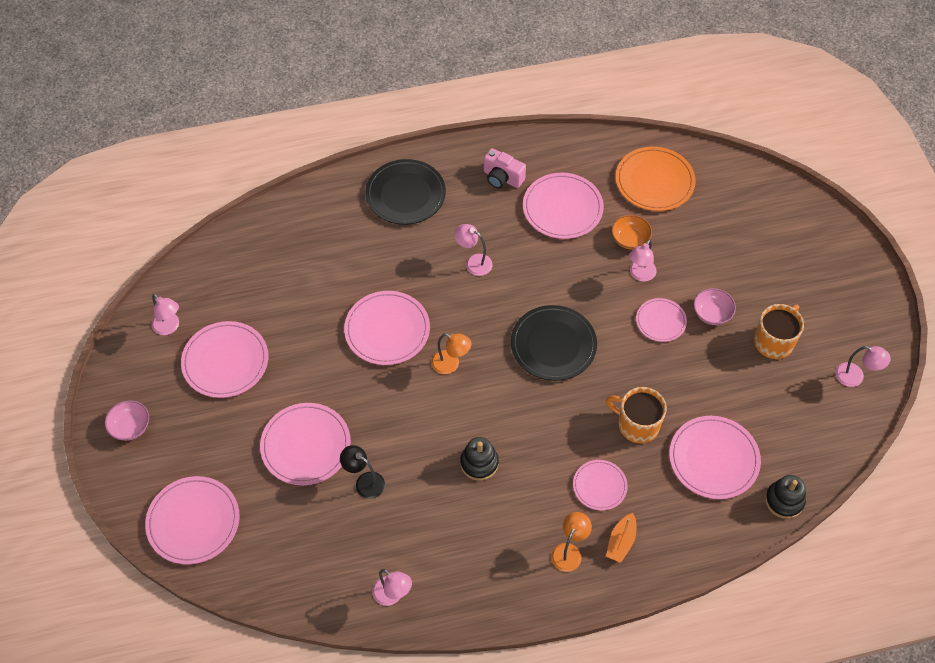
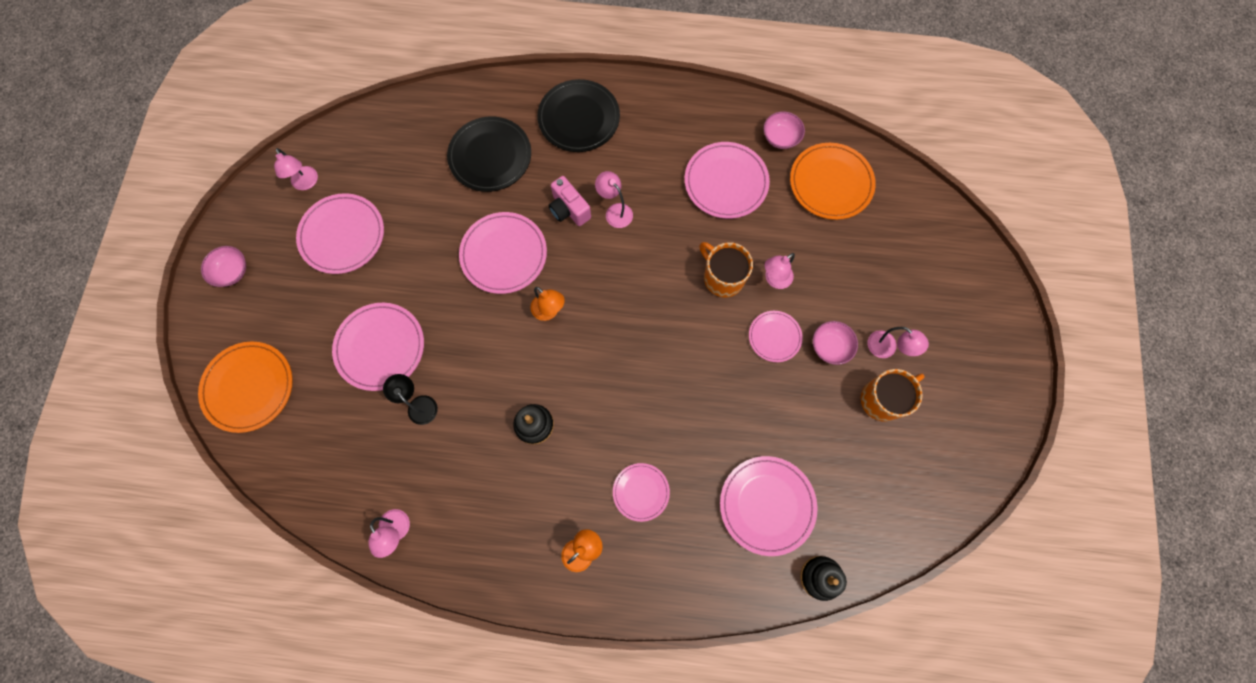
camera: 20 degrees right, 15 degrees up
pink plate [145,476,239,565] -> orange plate [198,341,293,433]
pink camera [484,148,526,189] -> pink camera moved to [548,176,591,226]
black plate [511,305,597,381] -> black plate moved to [447,116,531,192]
orange mug [606,387,667,443] -> orange mug moved to [699,242,753,297]
orange boat [606,513,636,563] -> none
orange bowl [612,215,652,250] -> none
pink lamp [835,346,891,387] -> pink lamp moved to [868,327,929,358]
none -> pink bowl [763,111,805,149]

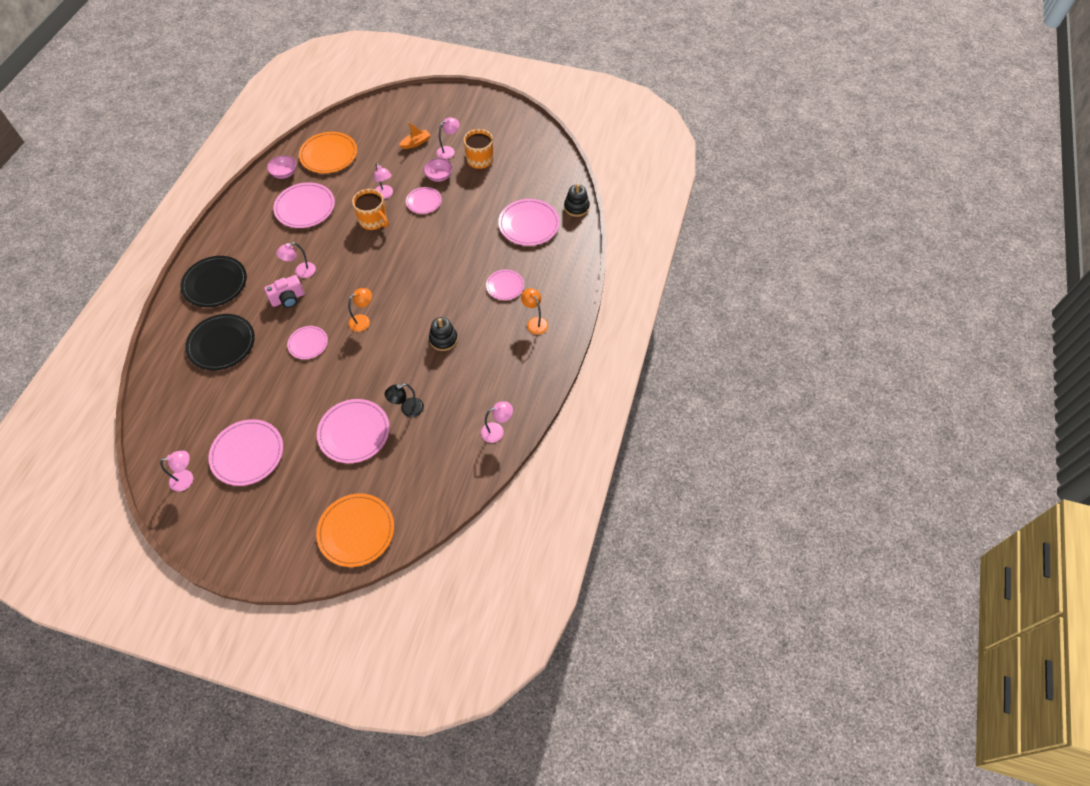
camera: 80 degrees left, 15 degrees down
pink bowl [201,246,246,287] -> none
pink plate [459,212,547,294] -> pink plate [287,326,328,359], size x0.59
orange mug [699,242,753,297] -> orange mug turned 105 degrees counterclockwise [352,189,389,230]
none -> orange boat [399,122,431,149]

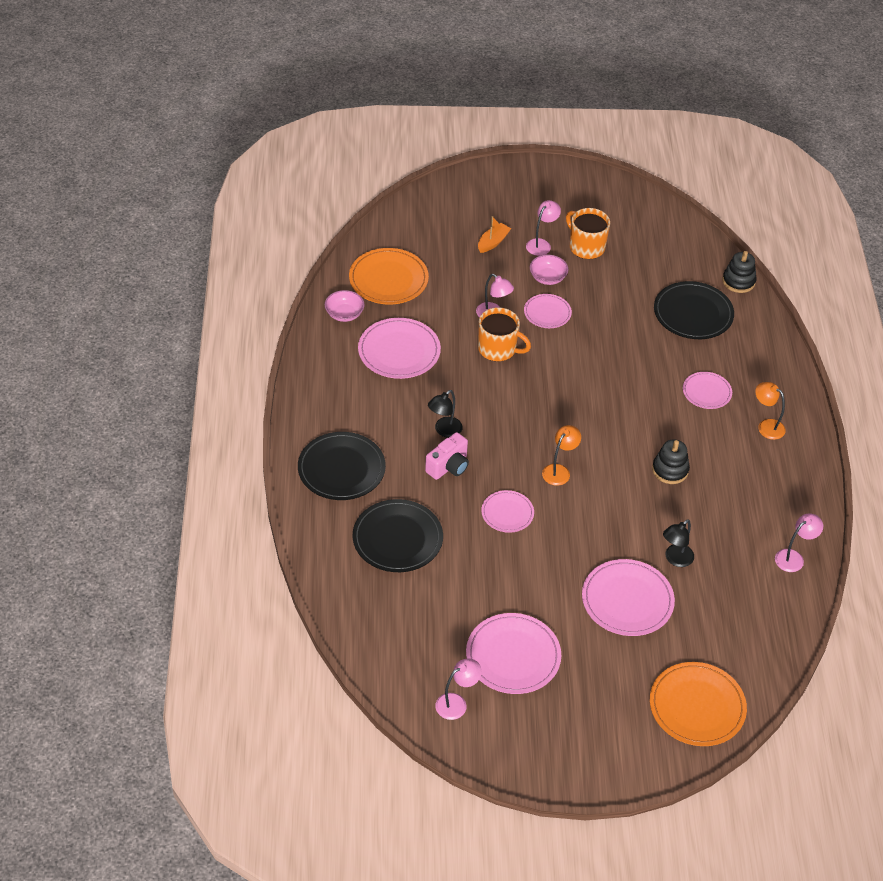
camera: 20 degrees left, 10 degrees down
pink lamp [276,242,316,278] -> black lamp [428,390,463,438]
pink plate [498,199,560,246] -> black plate [654,281,734,339]

